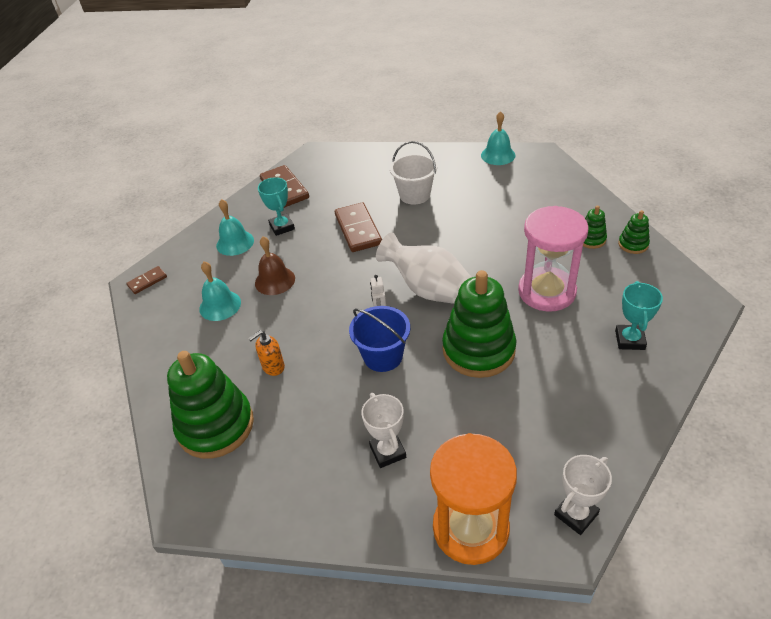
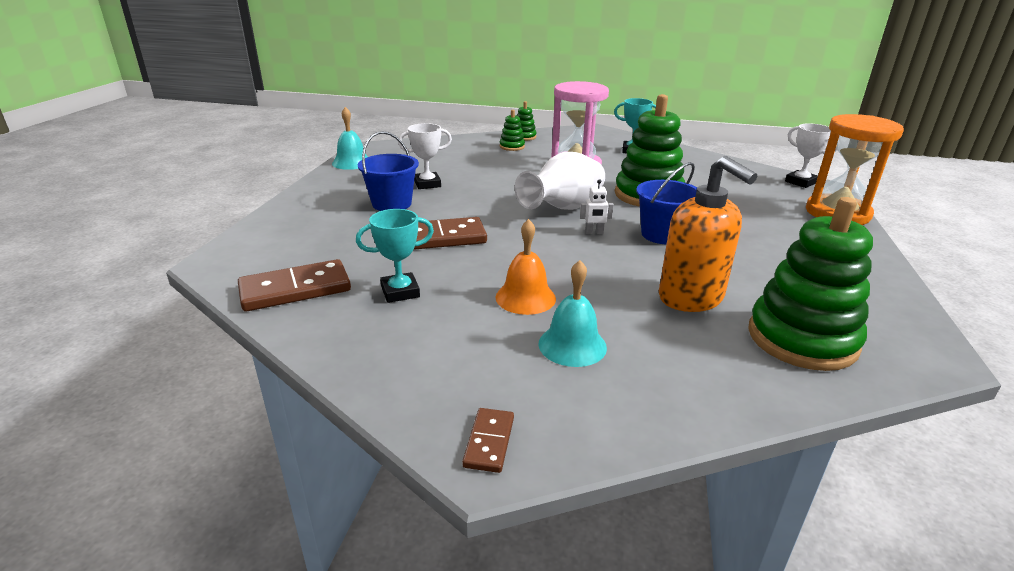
camera: 90 degrees left, 15 degrees down
brown domino [126,266,167,294] -> brown domino turned 45 degrees clockwise [462,408,514,473]
turquoise bell [216,199,254,256] -> none
orange soap dispenser [248,330,285,376] -> orange soap dispenser [659,156,757,312], size x2.03
brown bell [255,236,295,295] -> orange bell [495,219,556,315]
white trophy [361,393,406,468] -> white trophy moved to [398,123,452,189]
white bucket [390,141,437,205] -> blue bucket [358,131,419,211]

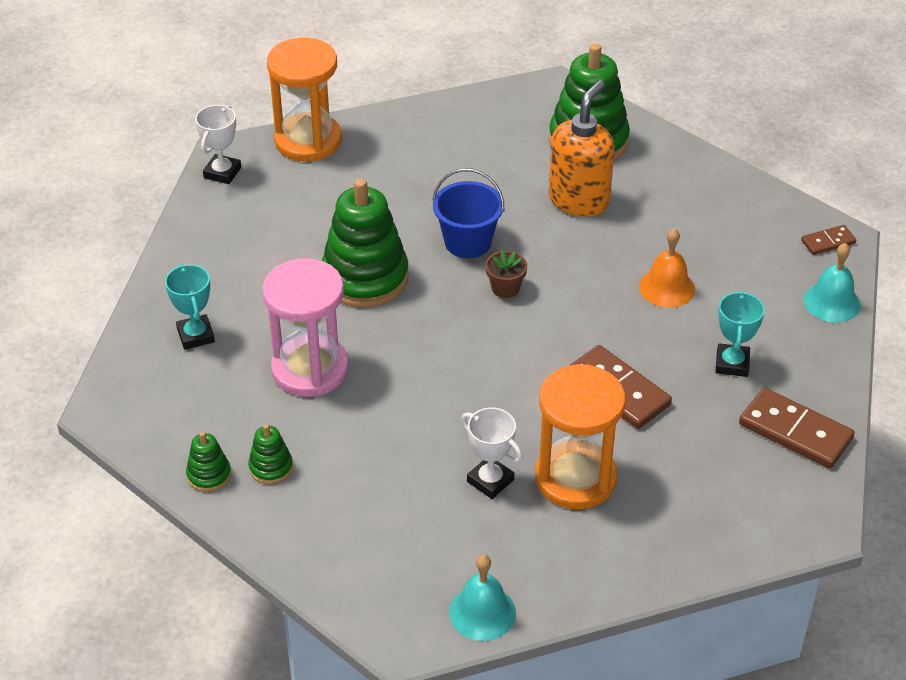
camera: 120 degrees left, 15 degrees up
turquoise trophy [356,209,434,303] -> turquoise trophy turned 60 degrees clockwise [715,290,765,377]
blue bucket [358,131,419,211] -> orange hourglass [535,364,626,509]
white vase [514,152,605,210] -> none
turquoise bell [538,260,607,367] -> turquoise bell moved to [803,243,861,323]
white robot [580,179,614,234] -> brown flower pot [485,250,527,298]

